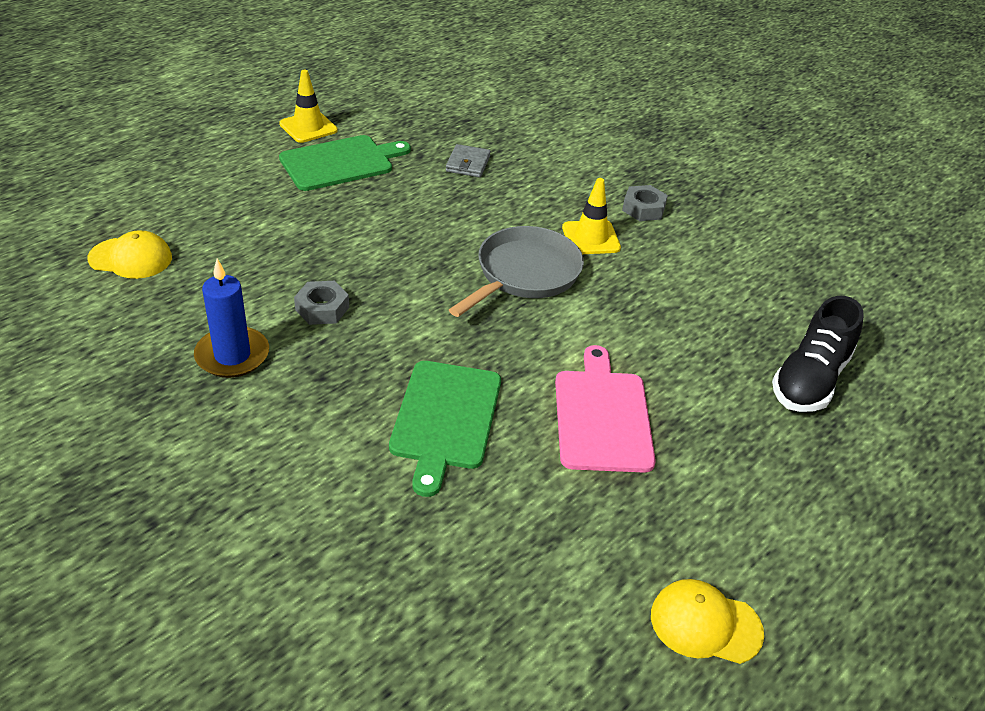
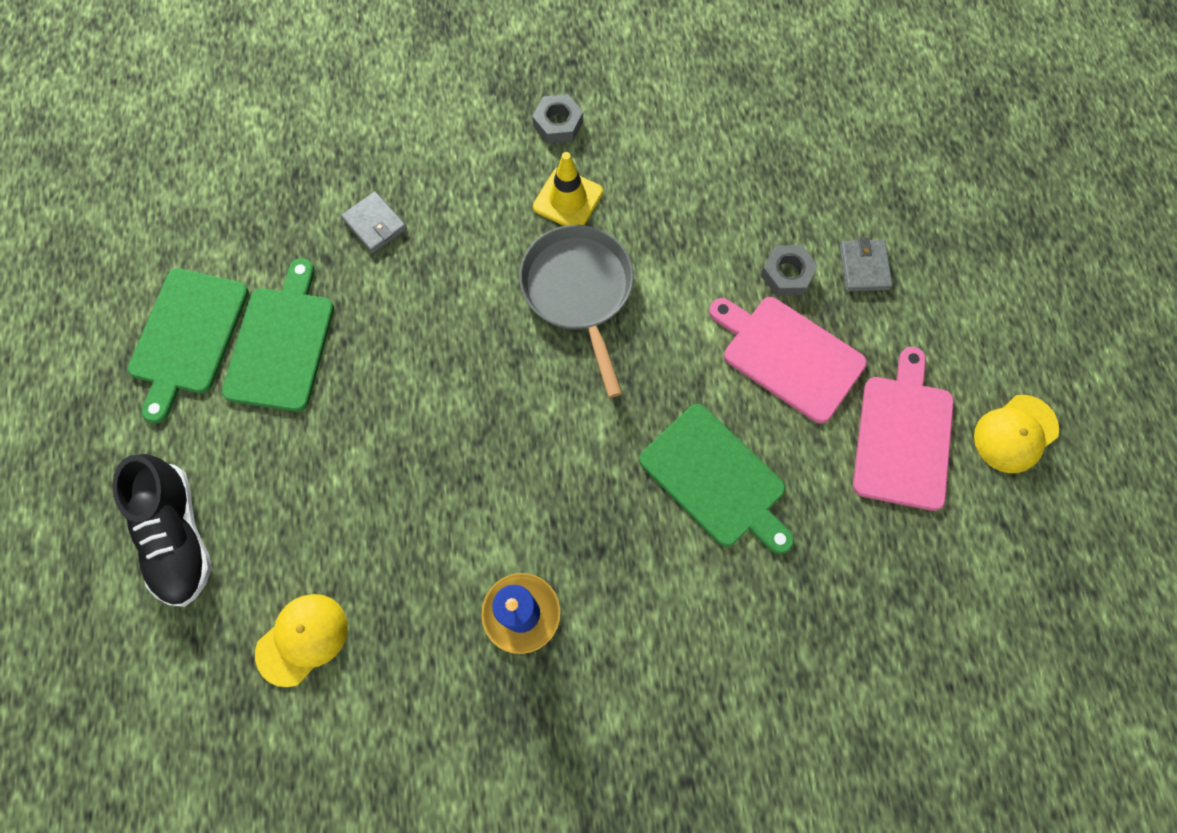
camera: 50 degrees left, 30 degrees up
yellow traffic cone [279,70,338,143] -> green cutting board [128,268,249,423]
grey nut [294,281,349,325] -> grey nut moved to [760,245,818,296]
black shoe [772,296,864,412] -> black shoe moved to [112,454,212,607]
none -> grey wallet [840,238,893,292]
none -> pink cutting board [853,347,954,511]

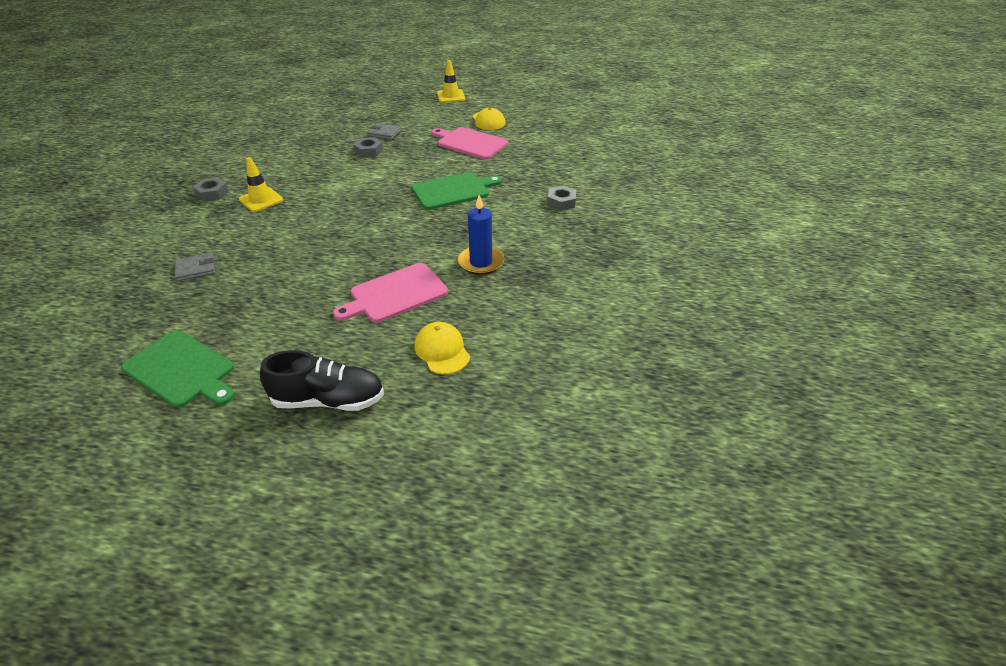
camera: 70 degrees left, 30 degrees down
green cutting board [222,258,334,412] -> none
grey pan [519,225,634,398] -> none
pink cutting board [709,297,867,424] -> pink cutting board moved to [333,263,448,323]
none -> yellow traffic cone [437,60,465,103]
none -> grey nut [547,186,576,211]

